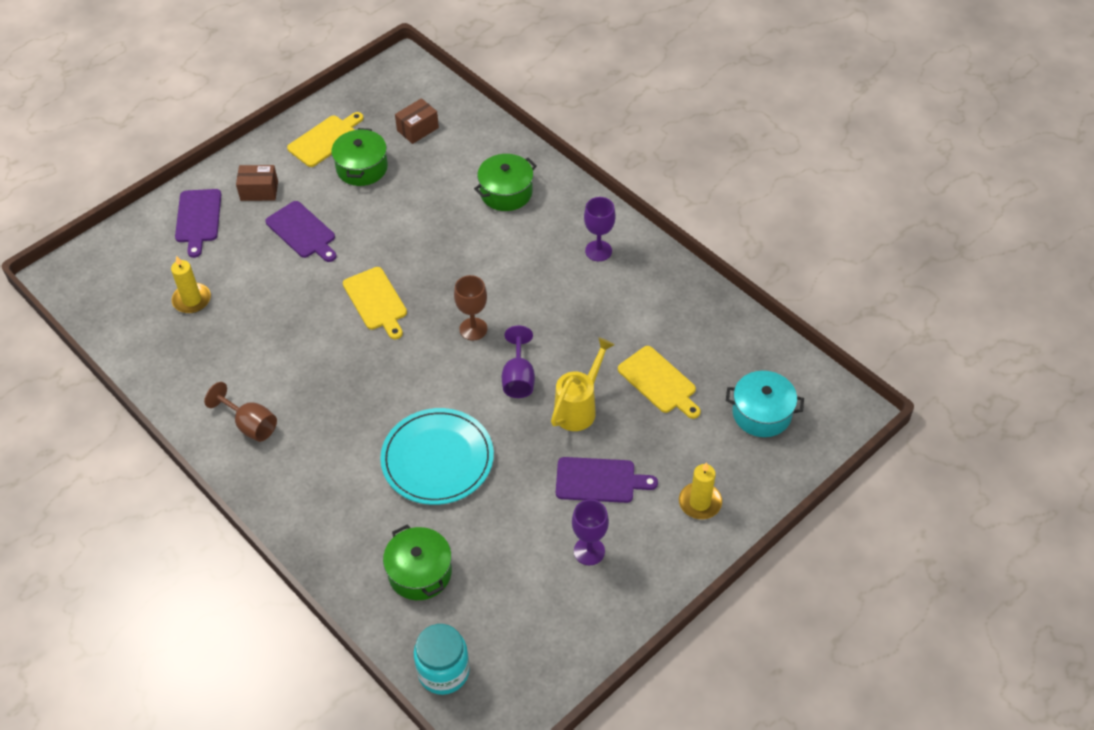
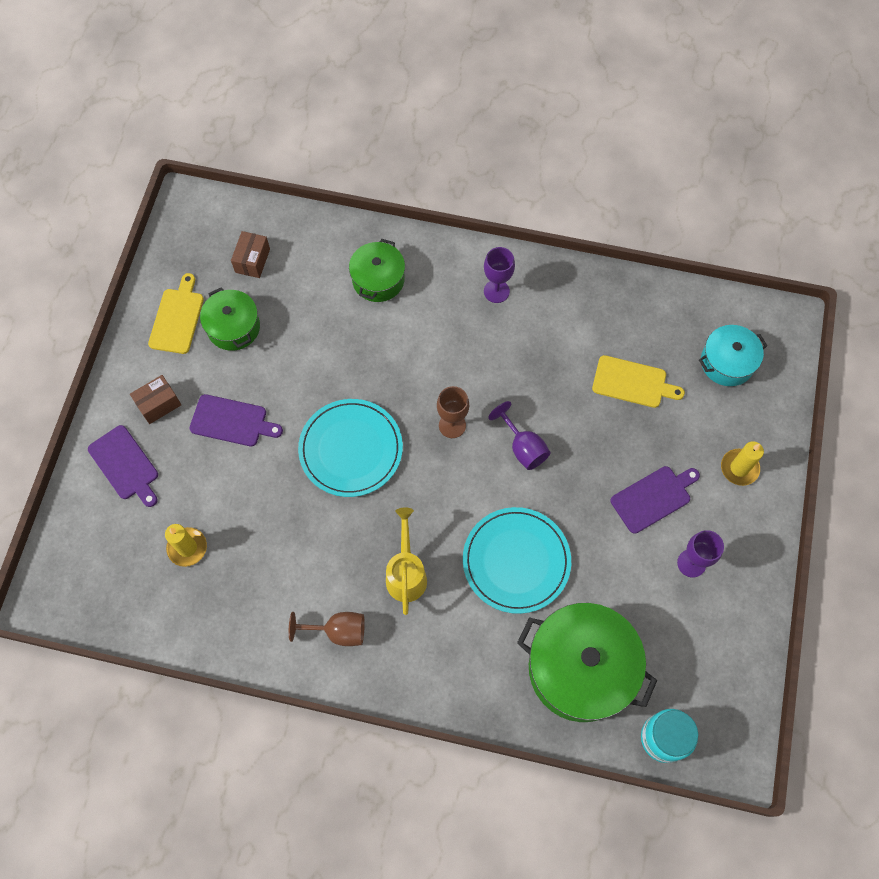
camera: 35 degrees left, 15 degrees up
yellow cutting board [343,267,407,339] -> turquoise plate [298,399,403,497]
green pot [383,525,452,600] -> green pot [517,603,657,722], size x1.75
yellow watering can [551,337,614,431] -> yellow watering can moved to [386,507,427,615]

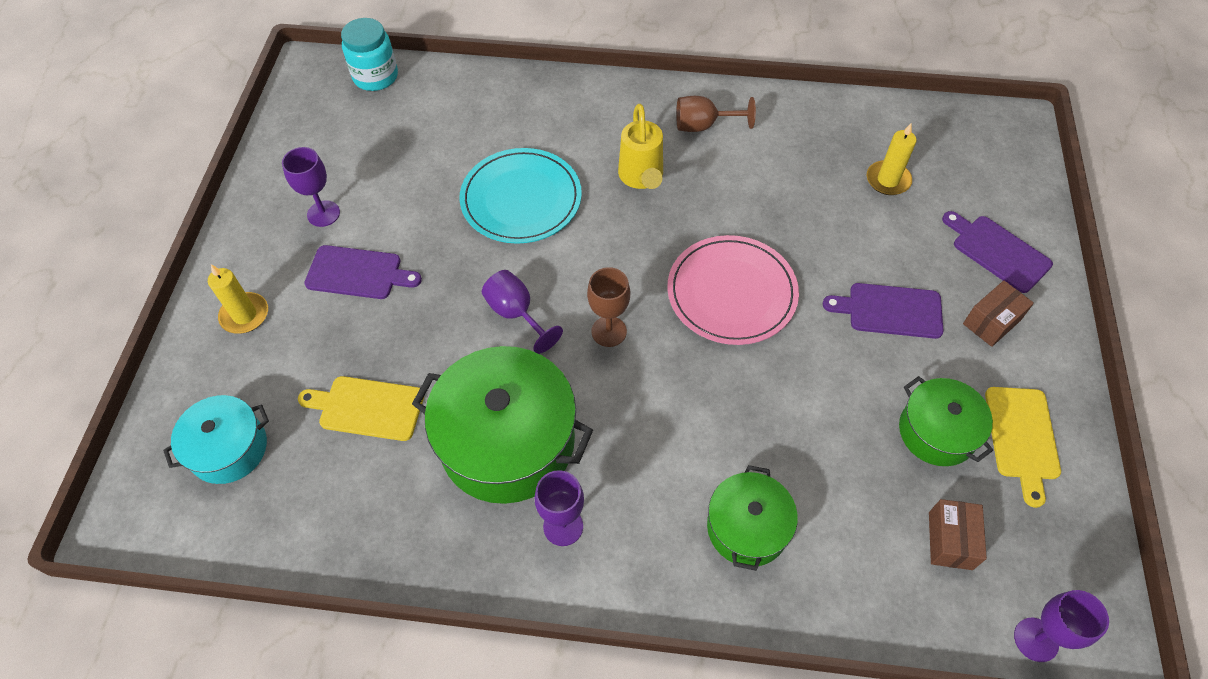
camera: 175 degrees right, 10 degrees down
turquoise plate [298,399,403,497] -> pink plate [667,235,799,345]
green pot [517,603,657,722] -> green pot moved to [412,346,593,504]
purple cutting board [611,466,700,534] -> purple cutting board turned 135 degrees counterclockwise [304,245,422,299]
none -> purple goblet [1014,590,1109,662]

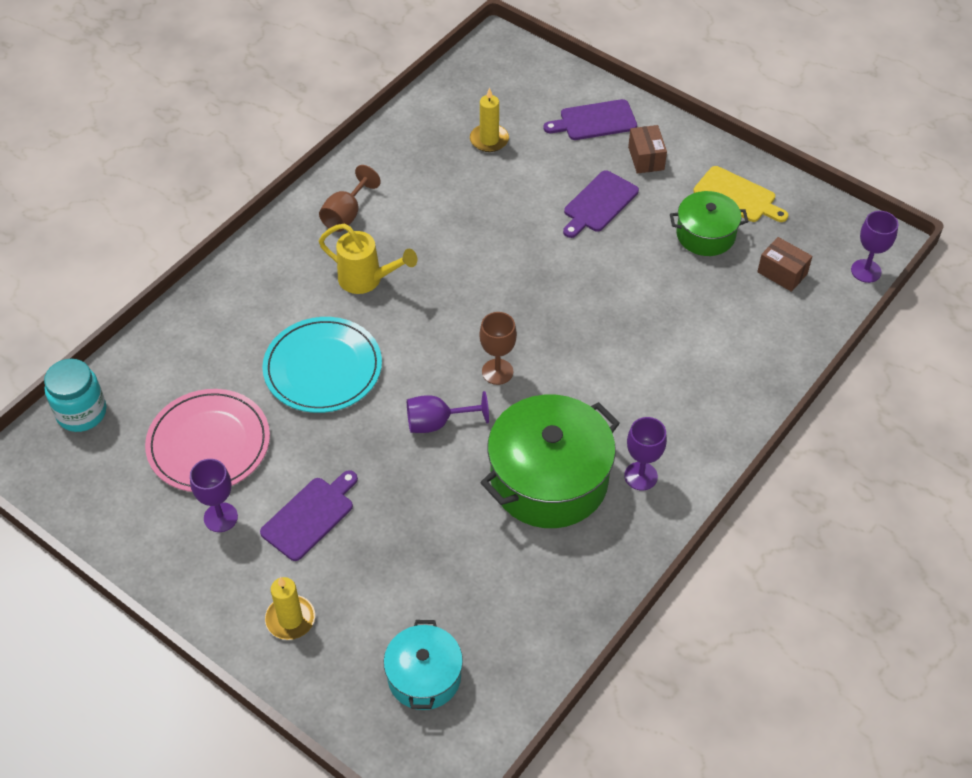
camera: 60 degrees left, 5 degrees down
yellow cutting board [298,376,424,441] -> none
pink plate [667,235,799,345] -> pink plate moved to [145,389,270,492]
green pot [707,465,798,571] -> none

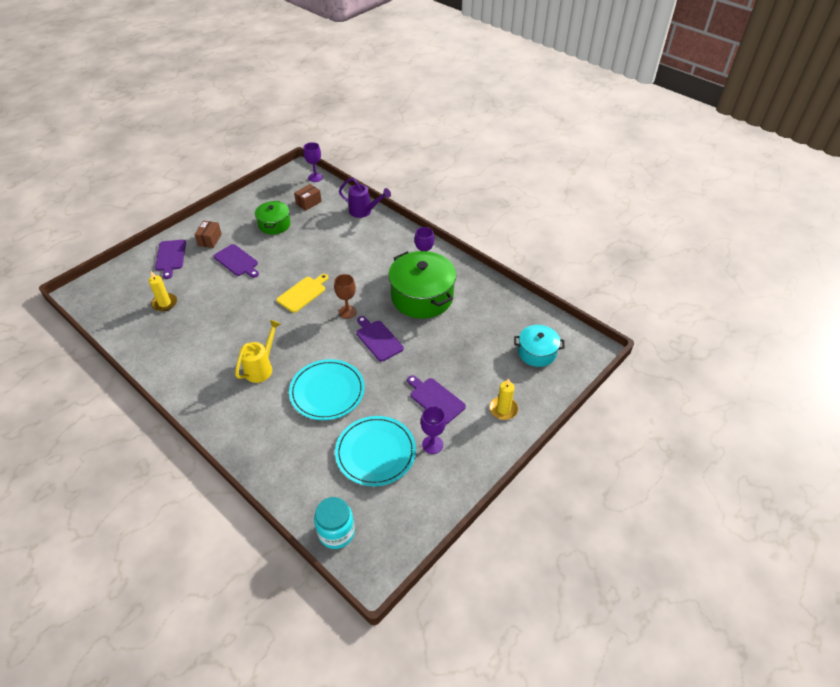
camera: 85 degrees left, 5 degrees down
pink plate [145,389,270,492] -> turquoise plate [335,416,416,486]
brown goblet [319,165,381,232] -> none
purple goblet [407,391,489,433] -> purple cutting board [356,316,404,362]
brown box [628,125,667,174] -> brown box turned 75 degrees counterclockwise [194,221,222,248]
yellow cutting board [693,166,788,222] -> yellow cutting board moved to [276,274,328,313]
none -> purple watering can [339,178,391,218]

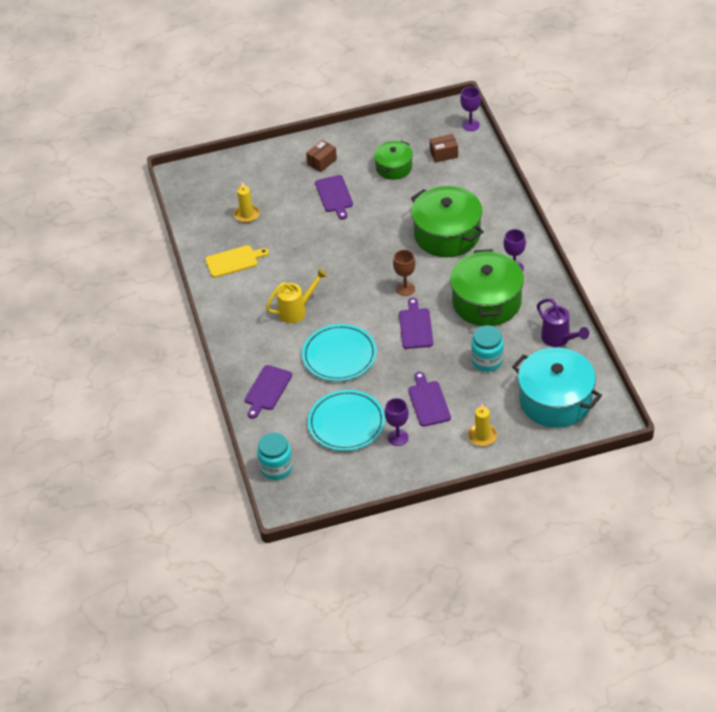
camera: 35 degrees right, 0 degrees up
purple cutting board [155,240,186,279] -> purple cutting board moved to [245,365,292,419]
yellow cutting board [276,274,328,313] -> yellow cutting board moved to [205,245,269,278]
purple watering can [339,178,391,218] -> purple watering can moved to [537,298,589,347]
turquoise pot [514,325,565,367] -> turquoise pot [512,347,602,428], size x1.75
none -> green pot [411,186,484,257]
none -> turquoise jar [471,325,504,372]

